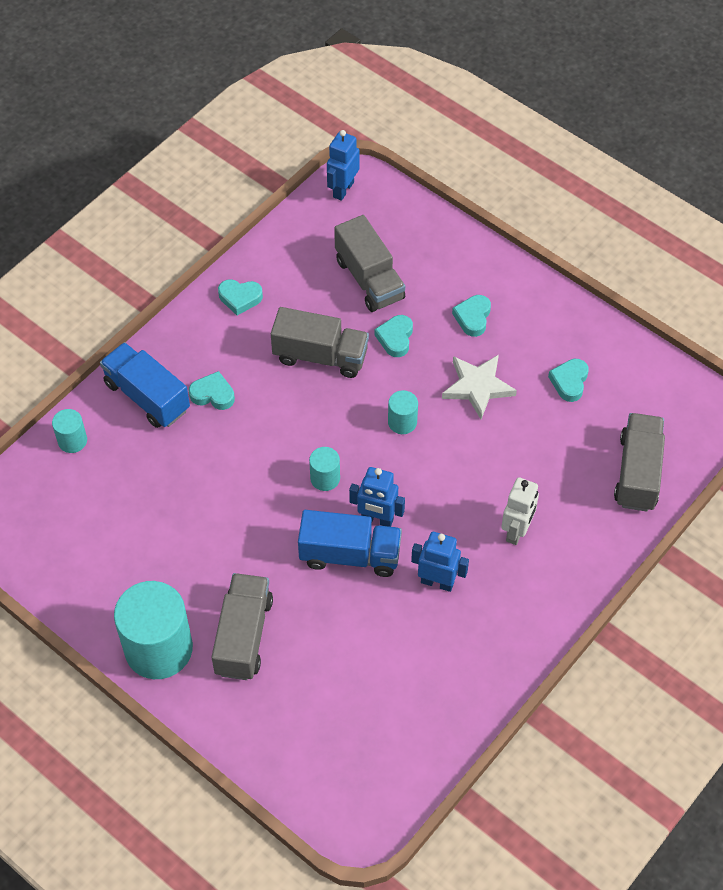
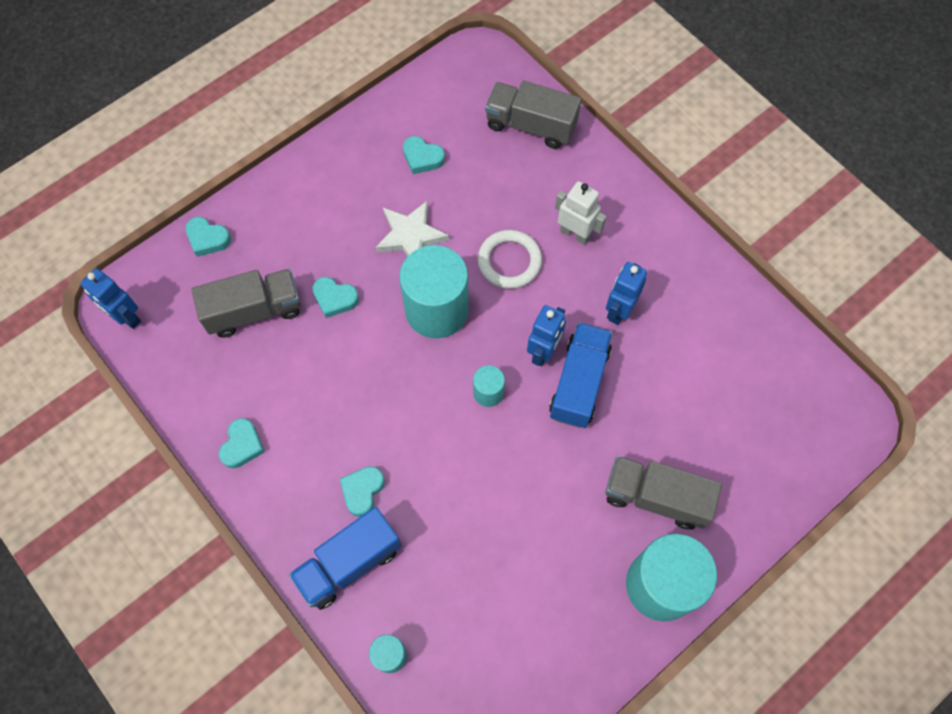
camera: 80 degrees left, 10 degrees up
grey truck [271,307,369,378] -> none
turquoise cylinder [388,390,418,434] -> turquoise cylinder [399,245,469,339], size x2.15
turquoise heart [452,295,491,337] -> turquoise heart moved to [185,217,231,257]
none -> white ring [478,230,542,289]

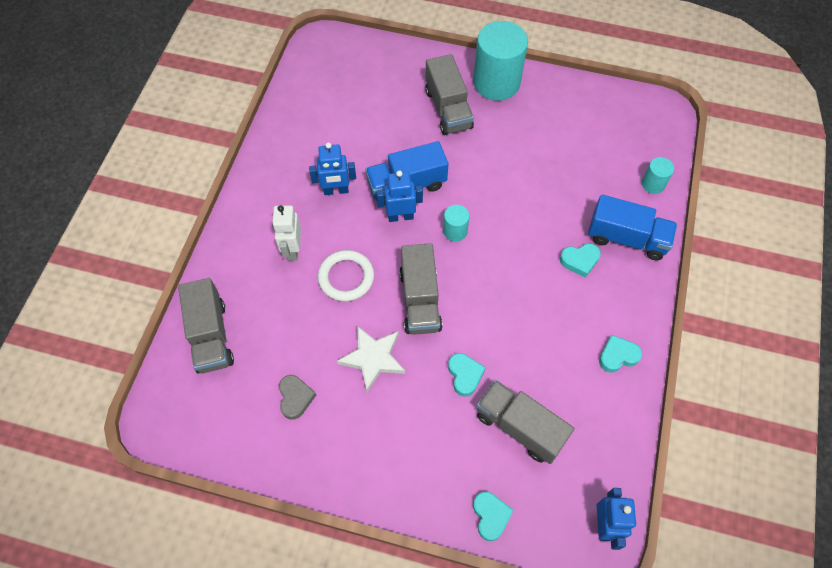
camera: 125 degrees left, 5 degrees down
turquoise cylinder [399,245,469,339] -> grey truck [399,243,443,335]
turquoise heart [403,136,445,174] -> grey heart [279,375,316,420]

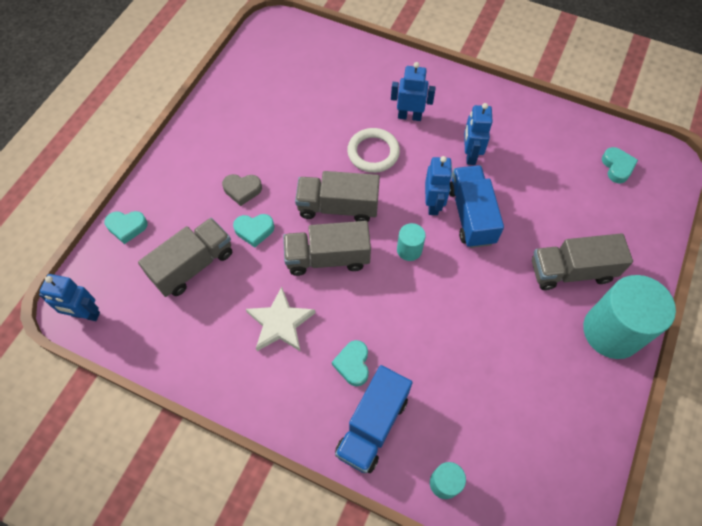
camera: 100 degrees right, 0 degrees up
grey truck [178,278,234,374] -> grey truck moved to [283,221,371,276]
white robot [272,205,301,261] -> blue robot [391,62,436,121]
grey heart [279,375,316,420] -> grey heart moved to [222,174,262,206]
white star [337,326,405,392] -> white star moved to [246,286,316,352]
turquoise heart [599,335,642,373] -> turquoise heart moved to [602,147,638,183]

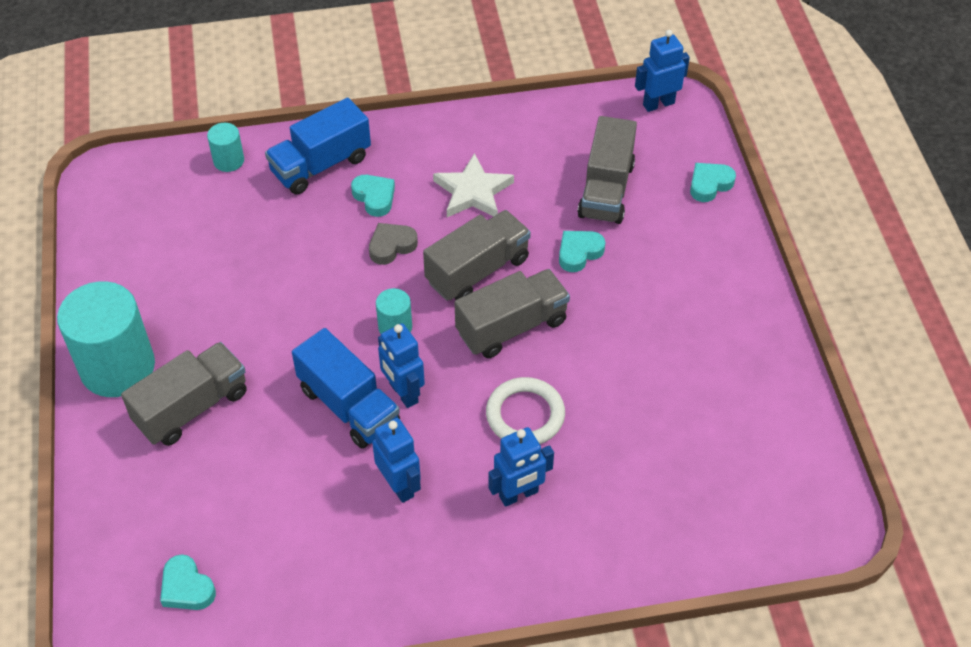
camera: 145 degrees right, 10 degrees down
grey heart [222,174,262,206] -> grey heart moved to [369,223,418,265]
blue truck [335,365,413,473] -> blue truck turned 120 degrees counterclockwise [265,97,371,195]

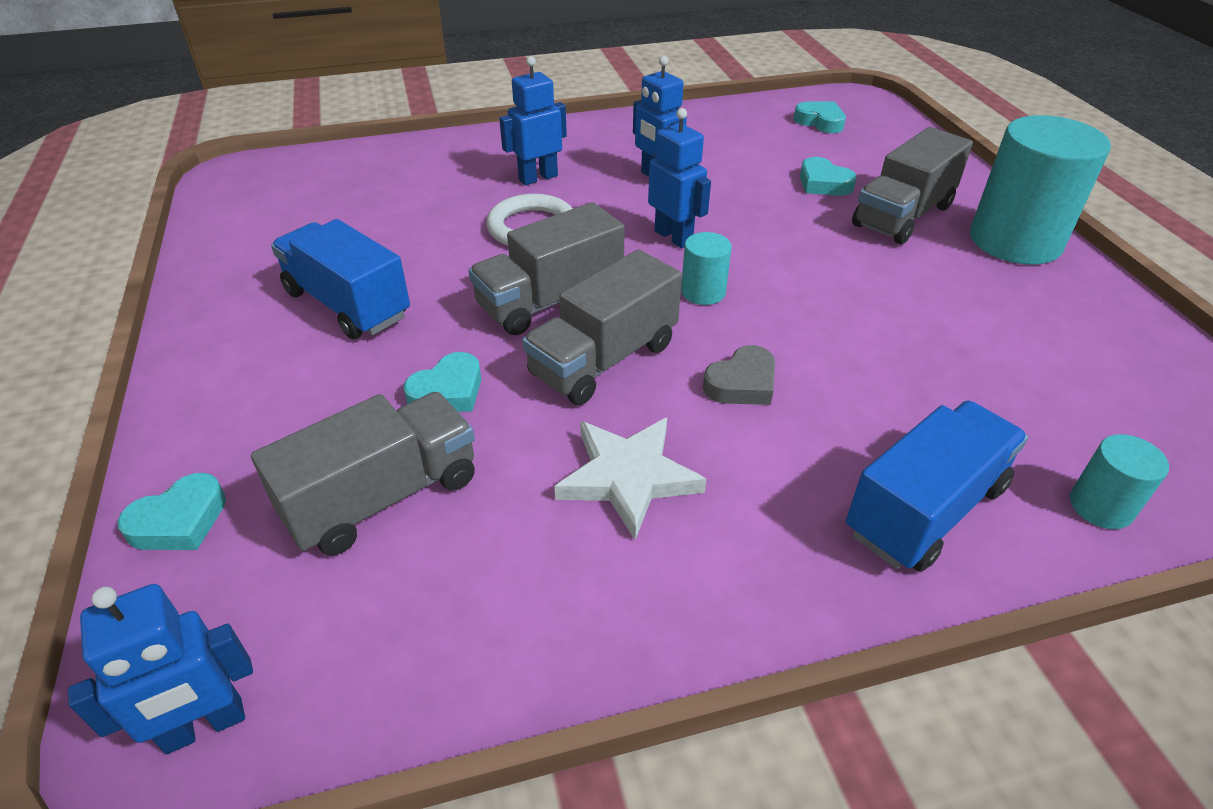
camera: 175 degrees right, 10 degrees down
blue truck [292,328,400,448] -> blue truck moved to [271,219,410,339]
turquoise heart [351,175,395,217] -> turquoise heart moved to [800,157,857,196]
grey truck [577,116,637,224] -> grey truck turned 45 degrees clockwise [251,392,475,556]

